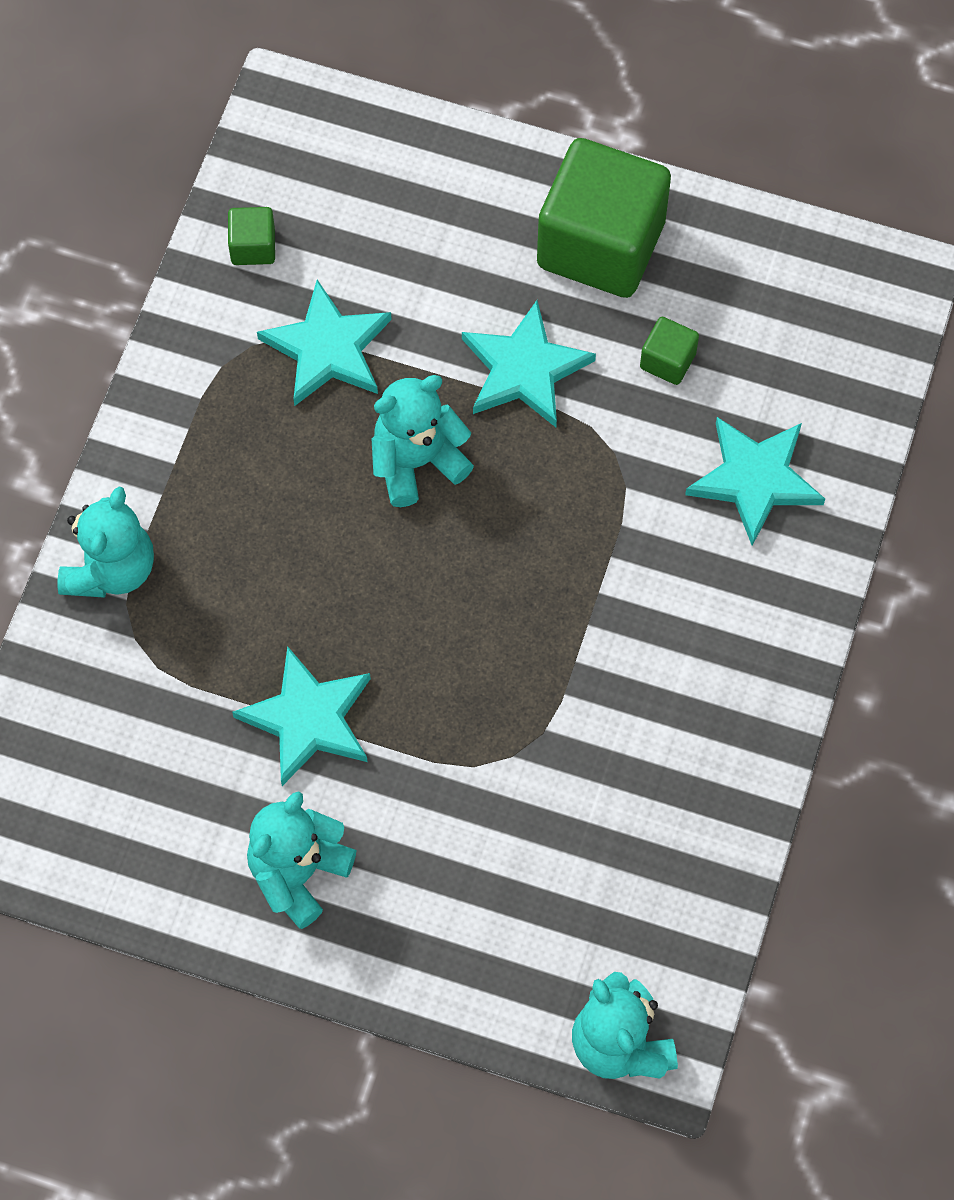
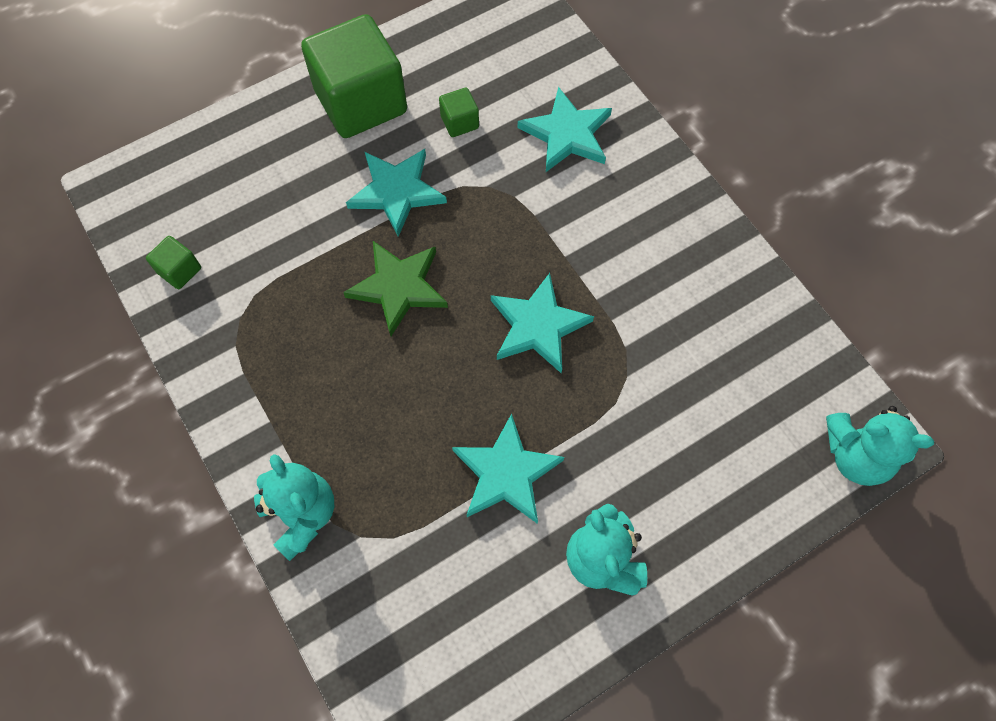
camera: 50 degrees left, 0 degrees up
turquoise star [257,280,392,406] -> turquoise star moved to [491,273,594,373]
turquoise teddy bear [371,375,474,507] -> green star [343,241,448,336]

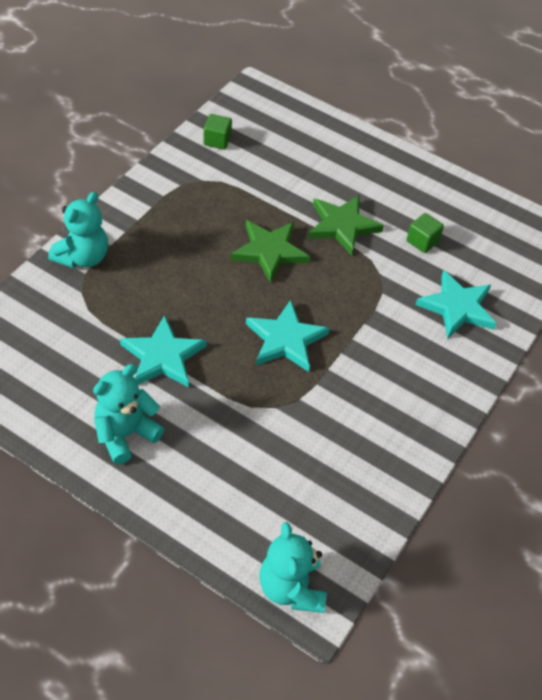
camera: 60 degrees right, 15 degrees down
green cube [301,14,407,138] -> none
turquoise star [346,149,447,237] -> green star [308,195,384,256]

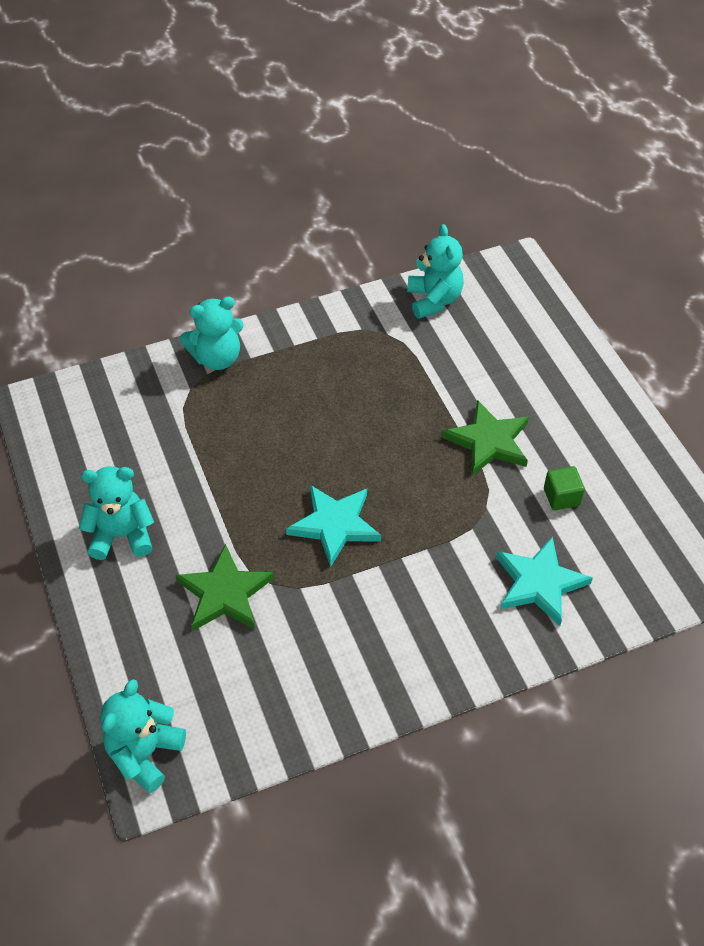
camera: 40 degrees right, 0 degrees up
turquoise star [120,315,207,387] -> none
green cube [203,114,232,149] -> turquoise teddy bear [407,224,464,319]
green star [230,220,310,283] -> green star moved to [175,544,274,631]

